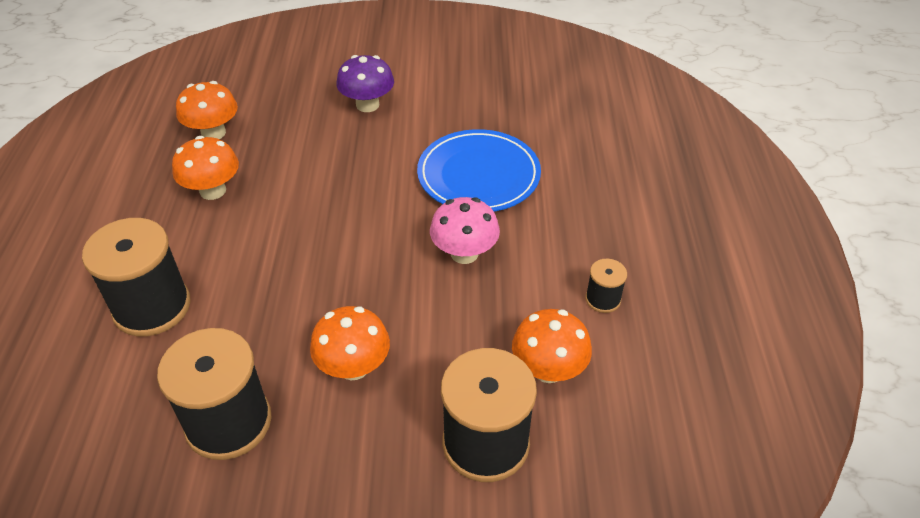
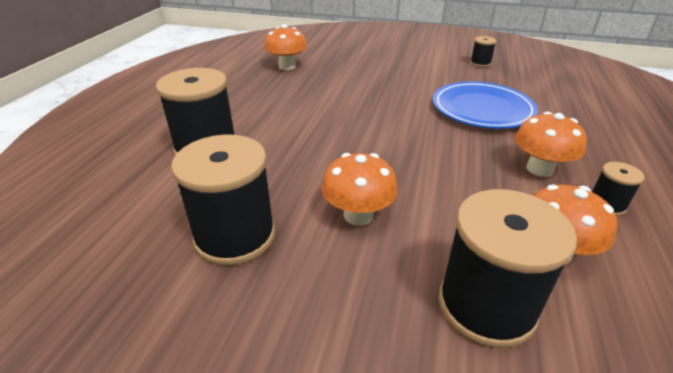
camera: 15 degrees right, 10 degrees down
orange mushroom [172,136,239,200] -> orange mushroom moved to [515,112,587,177]
purple mushroom [336,55,394,112] -> none
pink mushroom [430,197,500,264] -> none
none -> black spool [470,36,497,67]

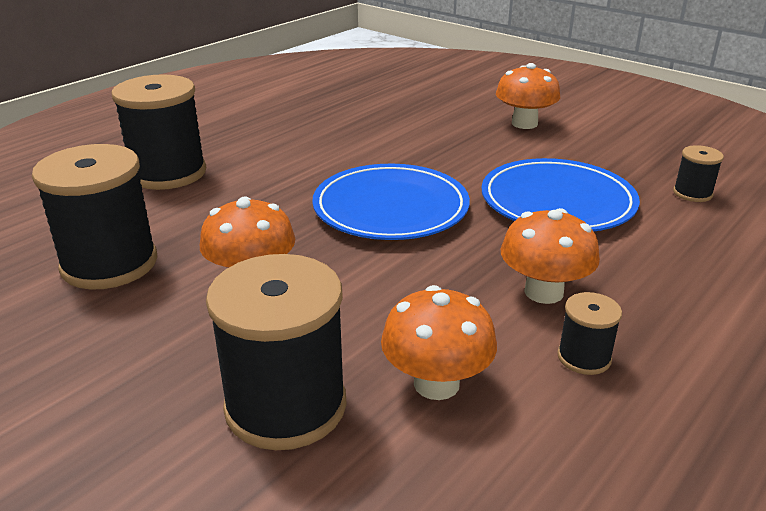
camera: 25 degrees right, 5 degrees down
orange mushroom [264,24,307,70] -> orange mushroom moved to [496,63,560,129]
black spool [470,36,497,67] -> black spool moved to [673,145,724,202]
none -> blue plate [312,164,470,240]

